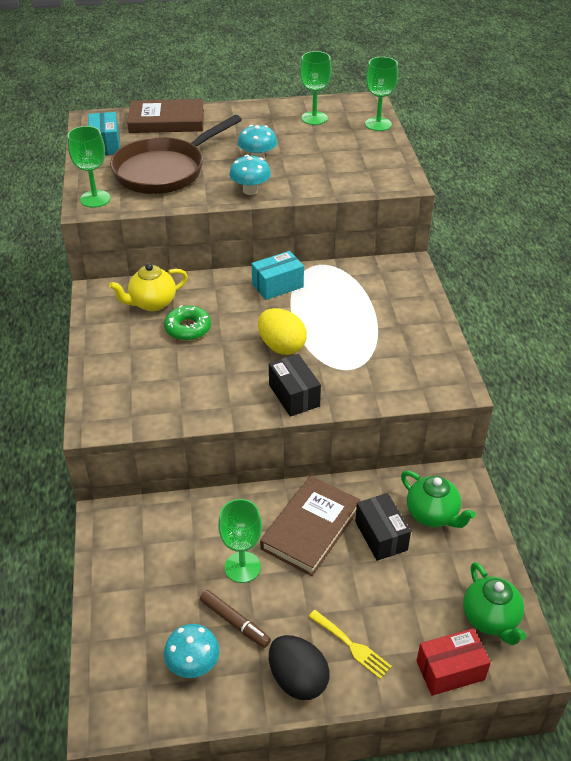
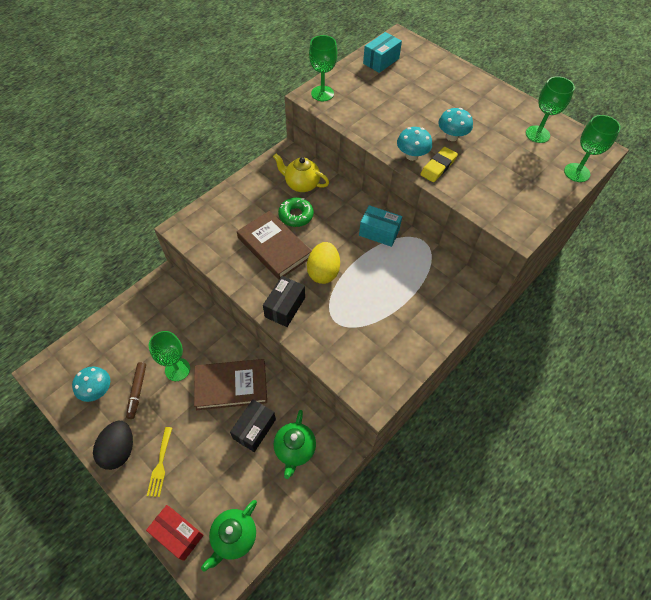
camera: 50 degrees right, 15 degrees up
brown pan [110,115,242,194] -> none
brown book [127,99,204,133] -> brown book moved to [237,211,311,280]
none -> yellow eraser [420,147,458,182]

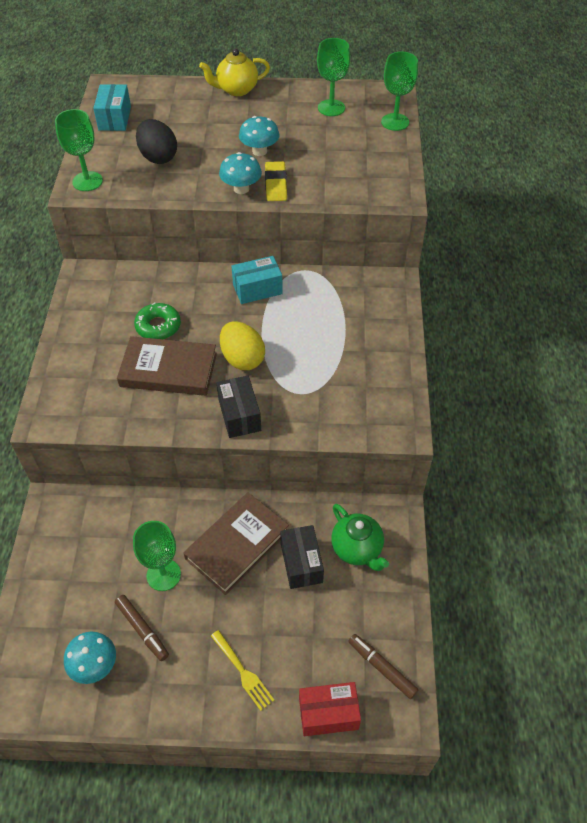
camera: 40 degrees left, 5 degrees down
black egg [93,421,133,470] -> black egg moved to [136,119,177,164]
green teapot [201,500,257,572] -> brown marker [348,634,419,699]
yellow teapot [273,154,329,192] -> yellow teapot moved to [199,49,270,96]

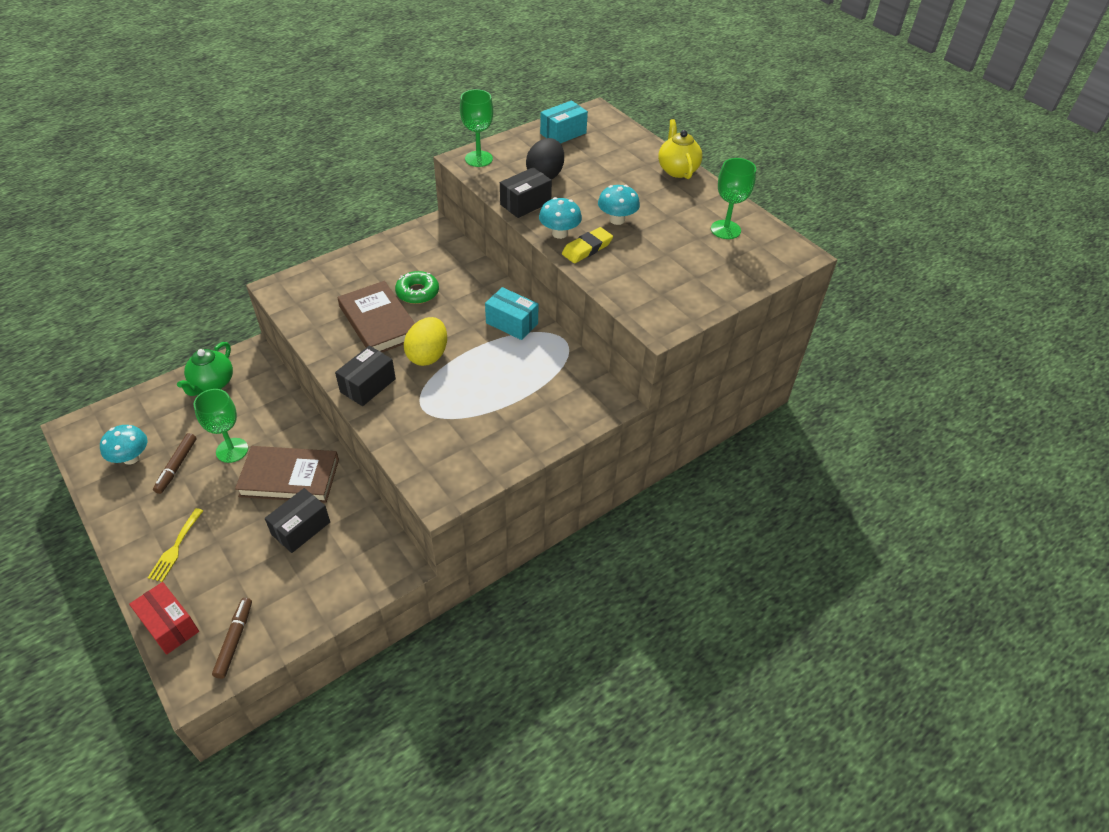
camera: 50 degrees right, 5 degrees down
yellow teapot [199,49,270,96] -> yellow teapot turned 45 degrees clockwise [658,119,702,179]
green teapot [331,504,389,571] -> green teapot moved to [177,342,233,396]
green goblet [381,52,418,131] -> none
none -> black box [500,167,552,218]

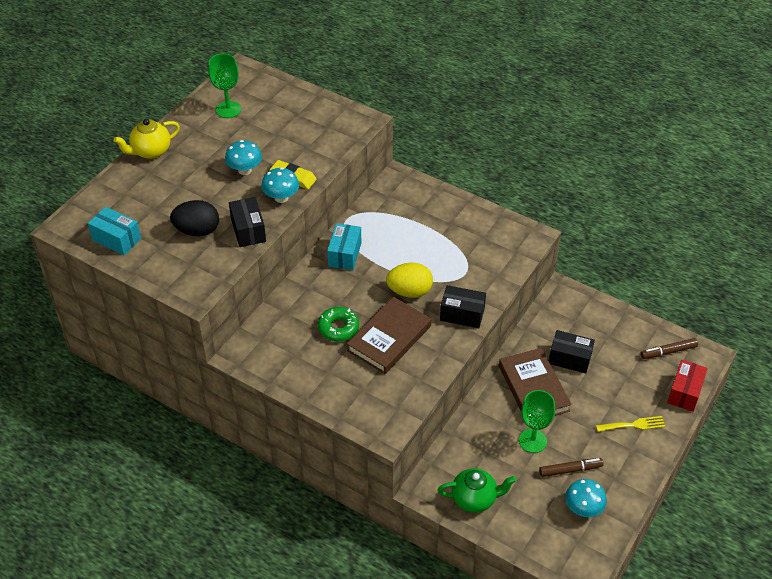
camera: 110 degrees left, 0 degrees up
green goblet [460,89,493,167] -> none
black box [500,167,552,218] -> black box turned 45 degrees clockwise [229,197,266,247]

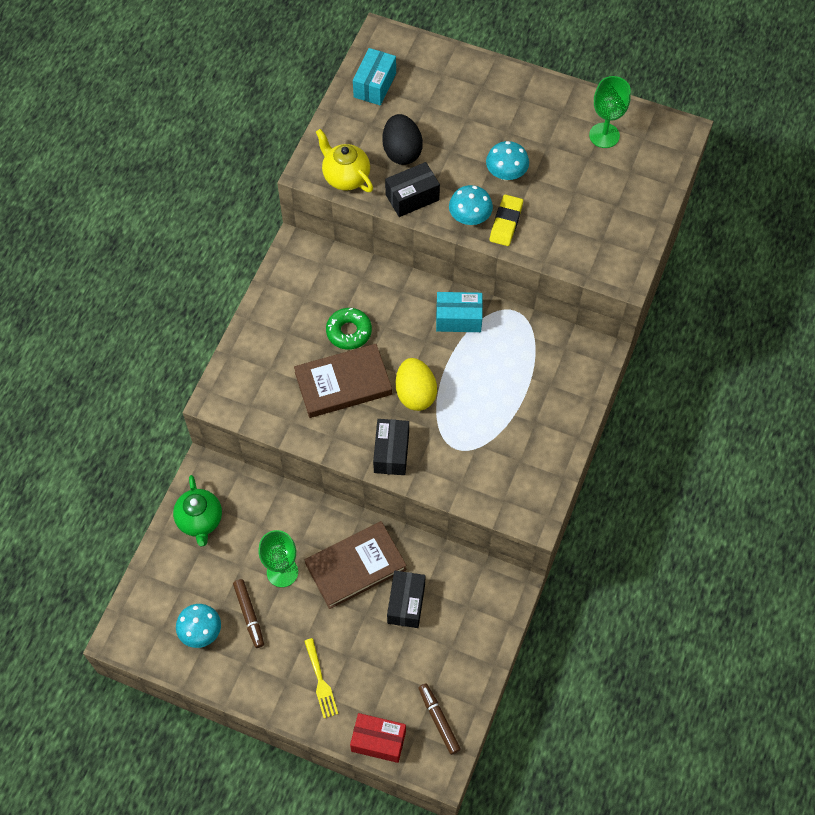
camera: 80 degrees right, 15 degrees up
yellow teapot [113,119,180,159] -> yellow teapot moved to [316,129,373,192]
brown book [347,297,431,374] -> brown book turned 45 degrees counterclockwise [294,344,392,418]

